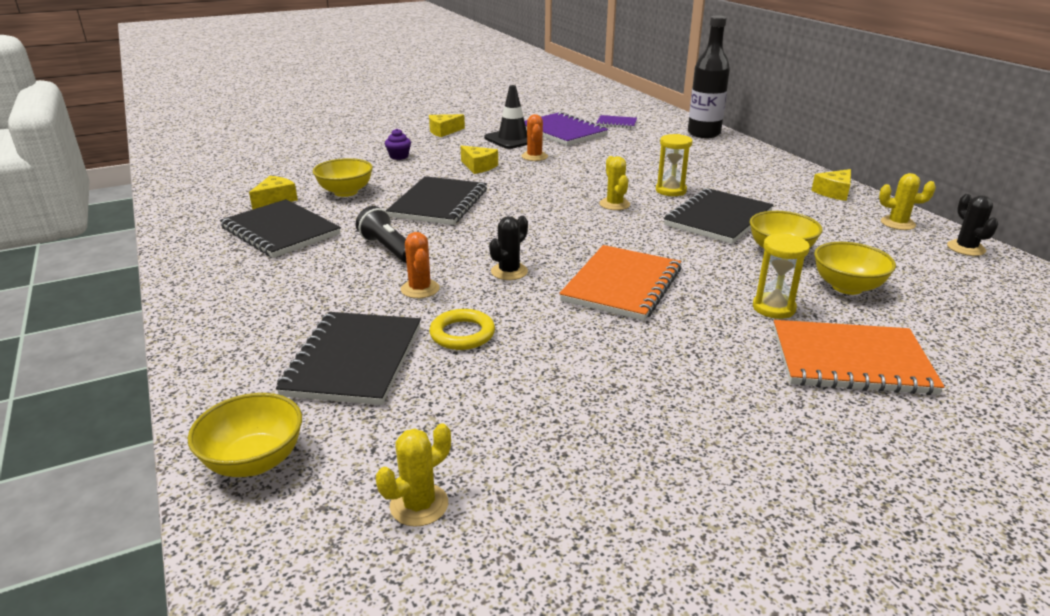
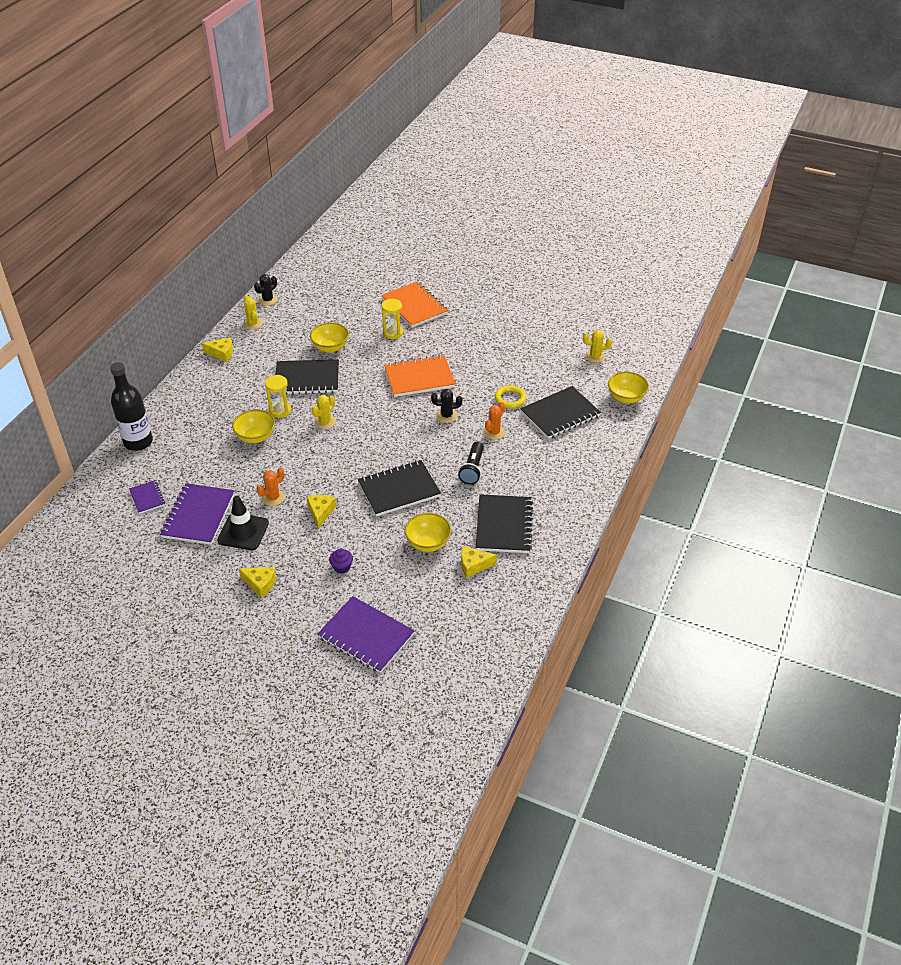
camera: 130 degrees left, 15 degrees up
yellow bowl [814,242,896,295] -> yellow bowl moved to [232,410,275,443]
none -> purple notebook [317,596,415,673]

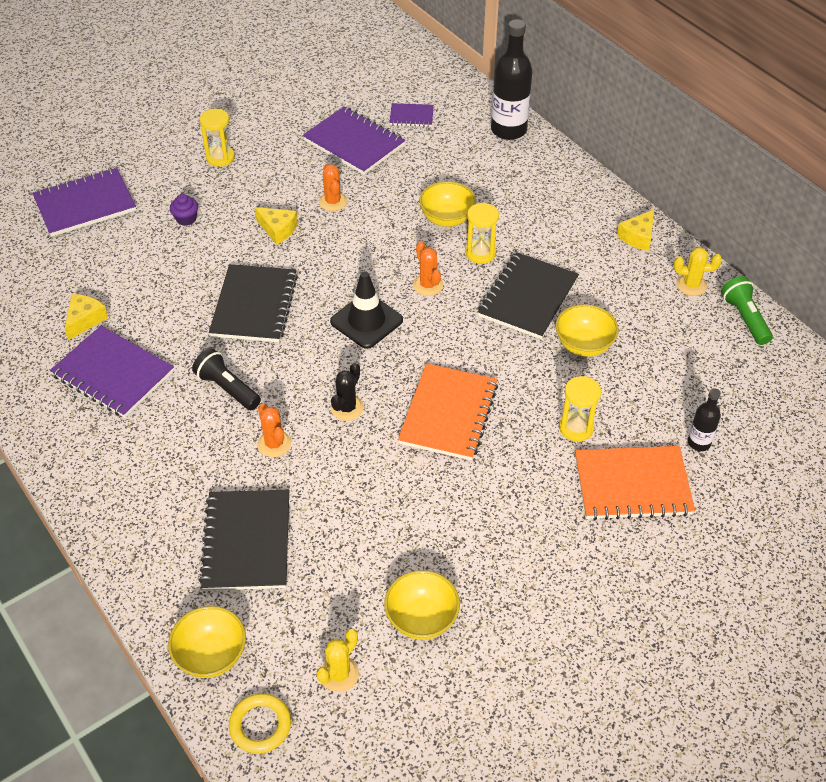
camera: 120 degrees right, 5 degrees up
black traffic cone [217,496,269,550] -> black traffic cone moved to [330,271,403,349]
yellow cheese [239,567,276,598] -> yellow hourglass [200,109,235,167]
black cactus [254,274,277,306] -> green flashlight [721,276,773,345]
yellow cactus [312,395,336,429] -> orange cactus [413,241,443,296]
yellow bowl [405,513,451,552] -> yellow bowl moved to [384,570,460,640]
black notebook [476,494,533,553] -> purple notebook [50,326,174,418]
yellow ring [495,385,527,408] -> yellow ring moved to [229,693,291,754]
none -> black bottle [688,388,721,451]

